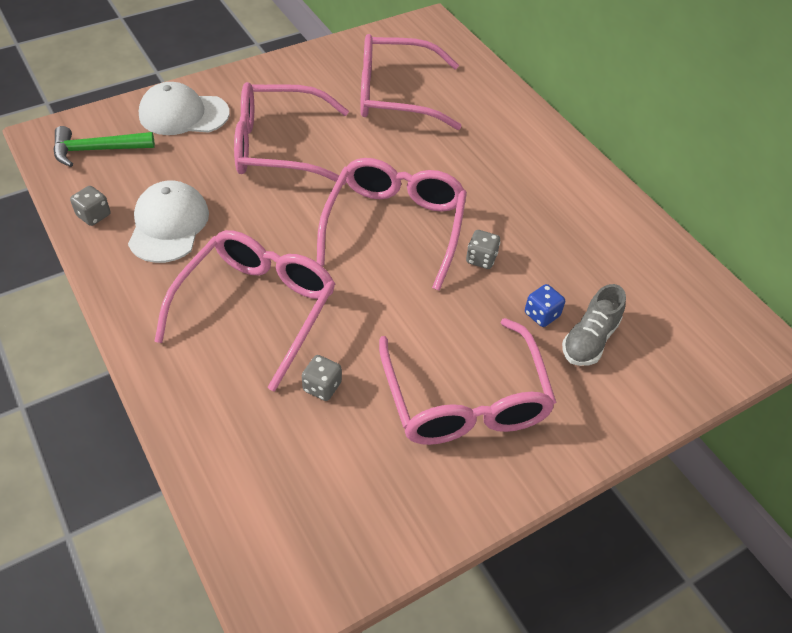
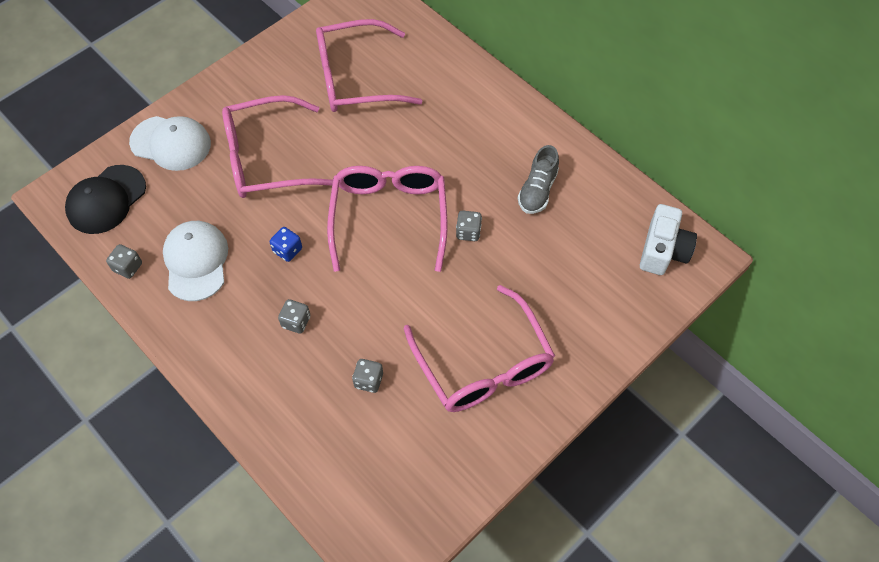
camera: 10 degrees left, 10 degrees up
green hammer [53,126,155,167] -> black cap [65,165,146,234]
white cap [139,82,230,135] -> white cap turned 150 degrees counterclockwise [129,116,211,171]
pink glasses [154,230,335,392] -> grey dice [278,299,310,334]
blue dice [525,284,565,327] -> blue dice moved to [270,227,302,262]
grey shoe [562,284,626,366] -> grey shoe moved to [518,145,559,214]
none -> white camera [640,204,697,275]

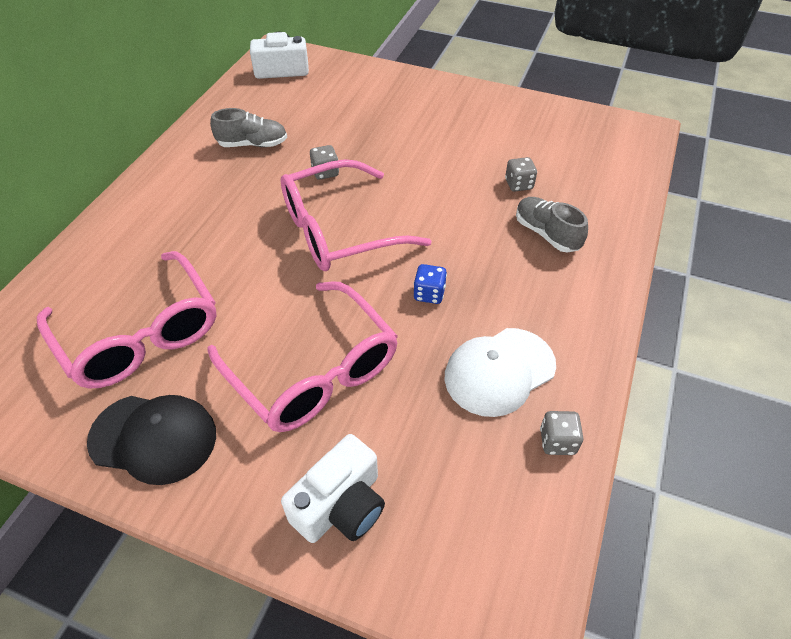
camera: 115 degrees left, 10 degrees down
black cap [65,165,146,234] -> black cap moved to [87,395,216,485]
white cap [129,116,211,171] -> white camera [281,434,385,543]
grey dice [278,299,310,334] -> none
pink glasses [404,285,555,412] -> none
none -> grey shoe [516,197,588,253]

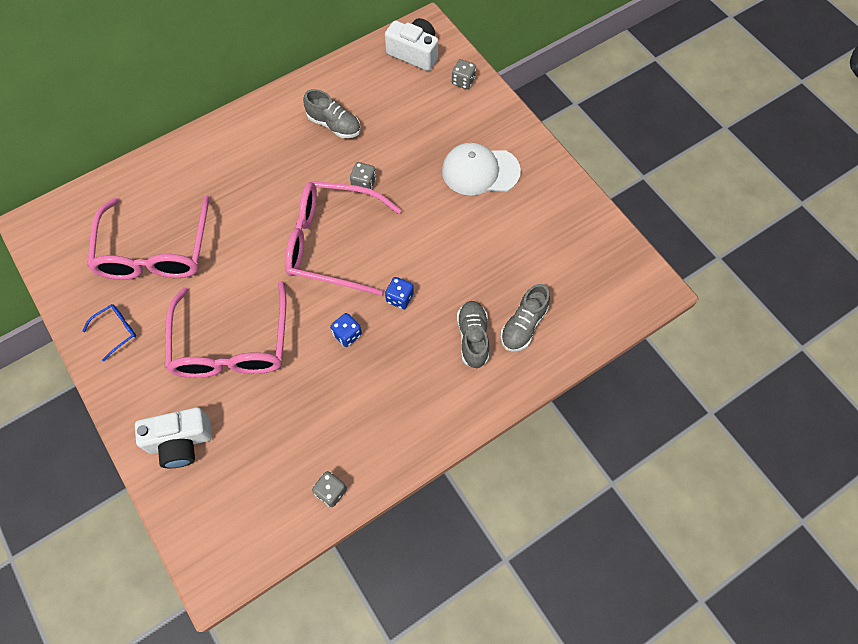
camera: 35 degrees right, 15 degrees up
black cap [87,395,216,485] -> blue glasses [83,304,136,361]
white cap [445,328,556,417] -> white cap moved to [442,143,521,196]
grey dice [505,157,537,192] -> grey dice moved to [452,59,476,89]
none -> blue dice [385,277,414,309]
none -> grey shoe [500,284,550,352]

